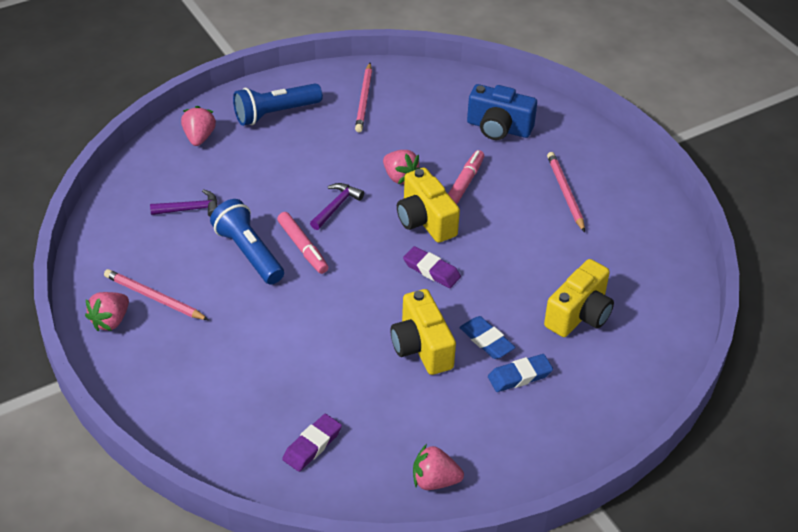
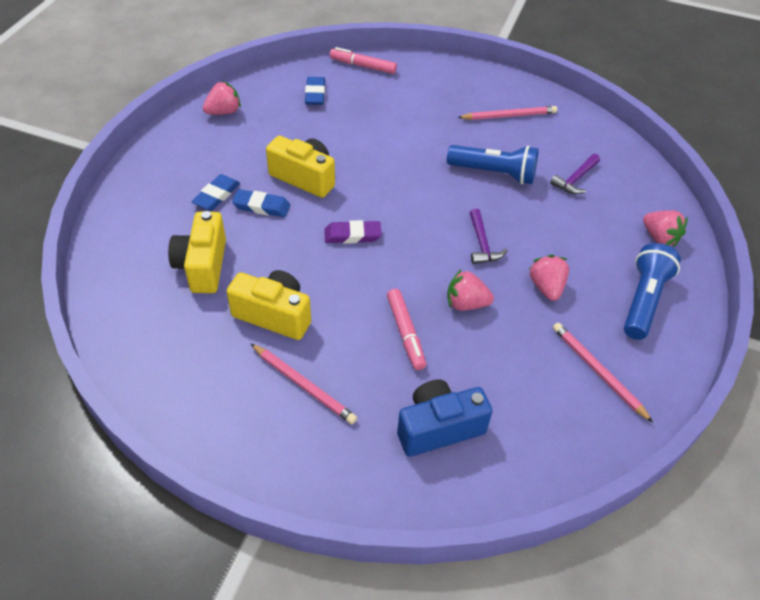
camera: 140 degrees right, 5 degrees up
pink strawberry [85,292,129,331] -> pink strawberry moved to [529,255,569,301]
pink marker [277,212,328,274] -> pink marker moved to [330,47,397,74]
purple eraser [282,414,342,472] -> blue eraser [305,77,325,105]
yellow camera [397,168,460,243] -> yellow camera moved to [226,270,311,340]

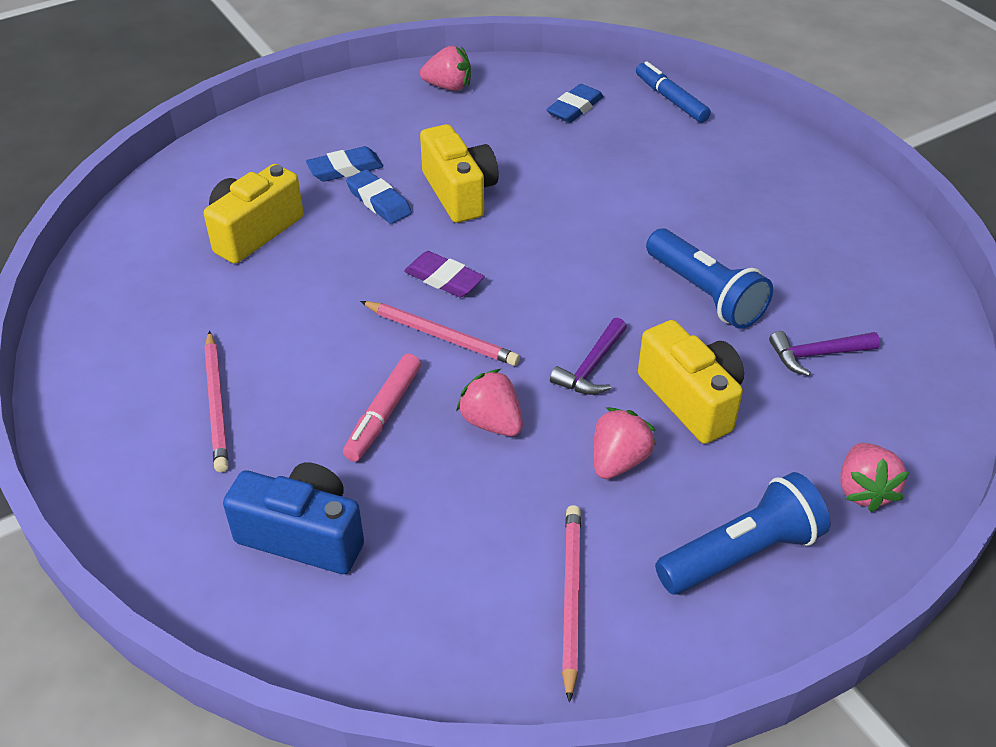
camera: 40 degrees right, 5 degrees down
yellow camera [226,270,311,340] -> yellow camera moved to [638,320,744,444]
pink marker [330,47,397,74] -> blue marker [636,61,711,123]
pink pencil [458,106,557,120] -> pink pencil moved to [360,301,520,366]

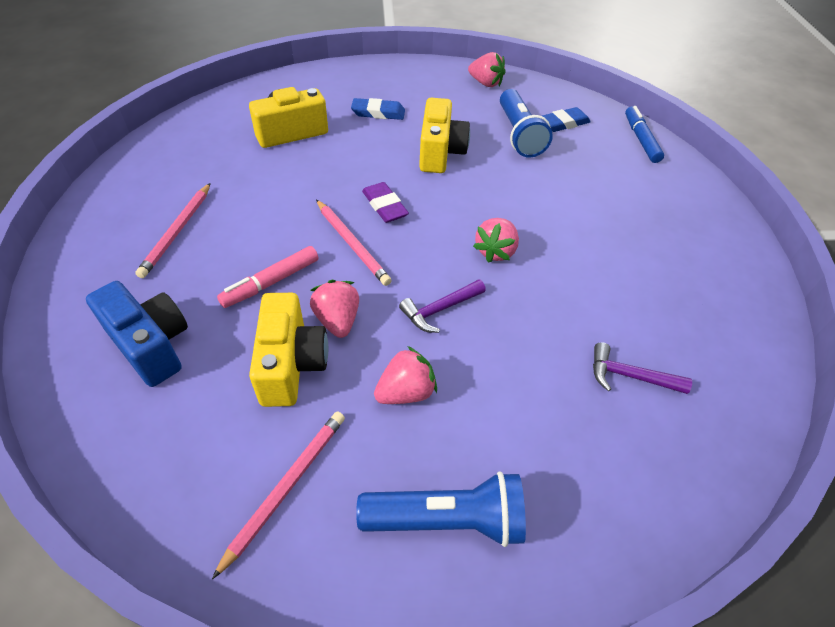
camera: 25 degrees right, 5 degrees up
blue eraser [346,170,412,224] -> none
yellow camera [638,320,744,444] -> yellow camera moved to [249,293,328,407]
blue flashlight [646,228,773,329] -> blue flashlight moved to [500,89,553,158]
pink strawberry [840,443,909,512] -> pink strawberry moved to [473,218,519,263]

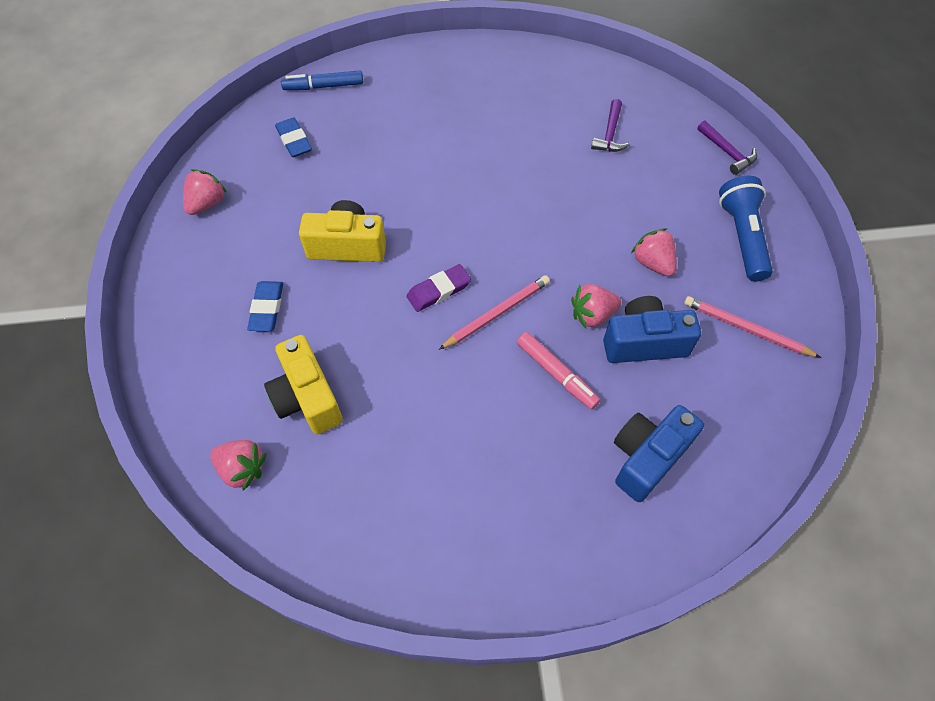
camera: 90 degrees left, 10 degrees up
pink pencil [135,183,210,278] -> none
yellow camera [249,293,328,407] -> blue camera [603,296,701,363]
purple hammer [399,279,486,333] -> purple hammer moved to [697,120,757,175]
pink strawberry [473,218,519,263] -> pink strawberry moved to [210,440,266,491]
blue flashlight [500,89,553,158] -> none

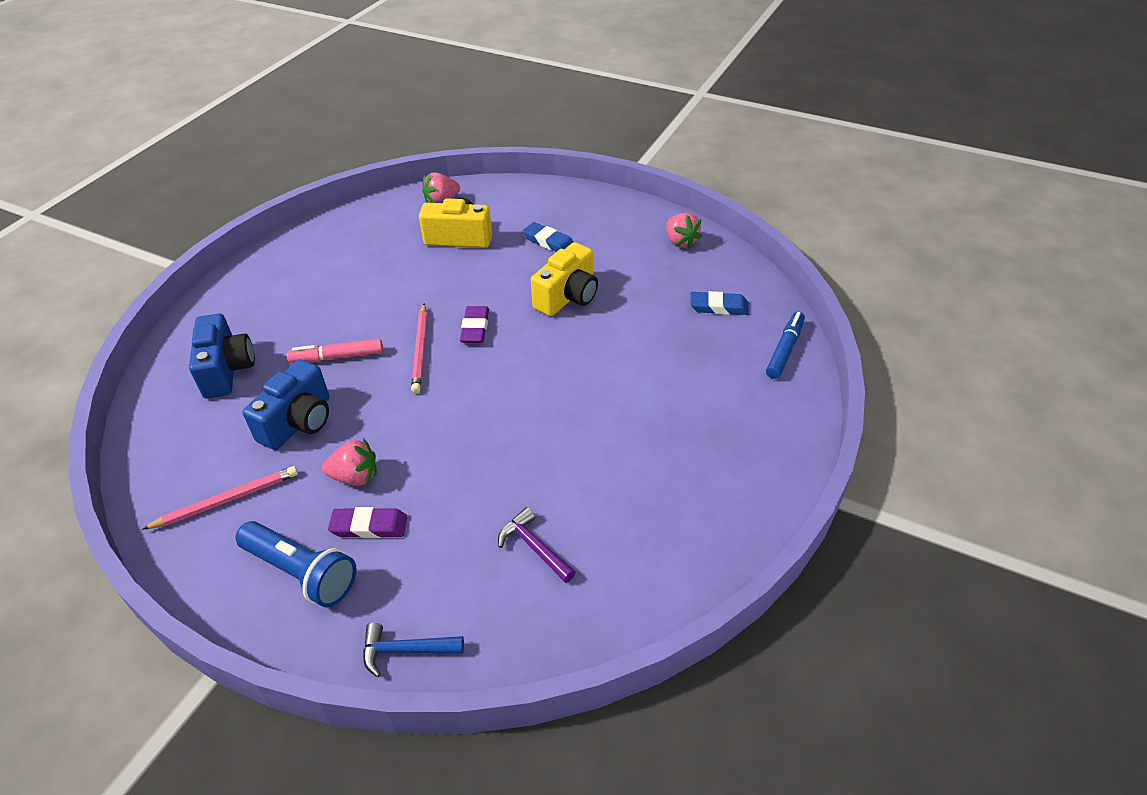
camera: 125 degrees right, 15 degrees down
pink strawberry [571,284,621,328] -> none
purple hammer [697,120,757,175] -> blue hammer [363,623,464,677]
none -> purple eraser [328,507,407,538]

